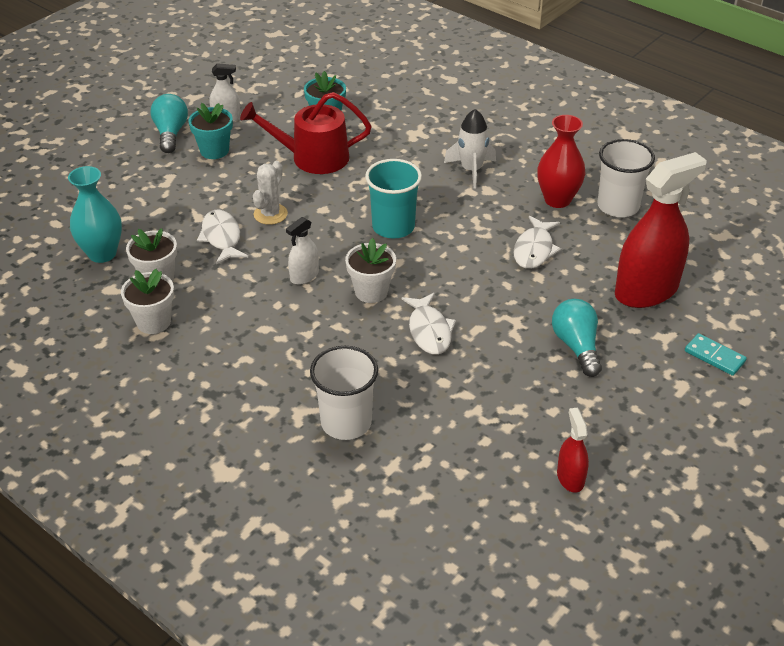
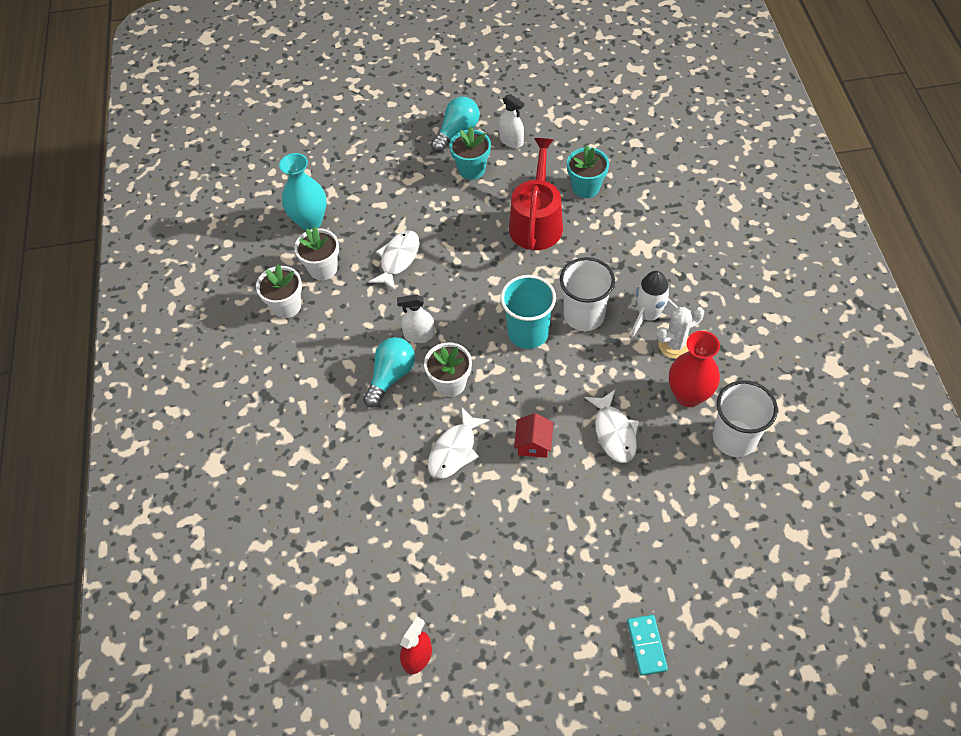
camera: 45 degrees right, 15 degrees up
red watering can [240,92,371,174] -> red watering can turned 60 degrees clockwise [509,138,563,250]
white cactus [253,161,288,225] -> white cactus moved to [657,307,704,359]
white cup [310,346,378,440] -> white cup moved to [560,257,615,331]
white fish [513,216,561,269] -> white fish turned 75 degrees counterclockwise [585,390,639,463]
turquoise light bulb [552,299,602,377] -> turquoise light bulb moved to [363,337,415,408]
red spray bottle [615,152,707,308] -> none
none -> red house [514,413,553,458]

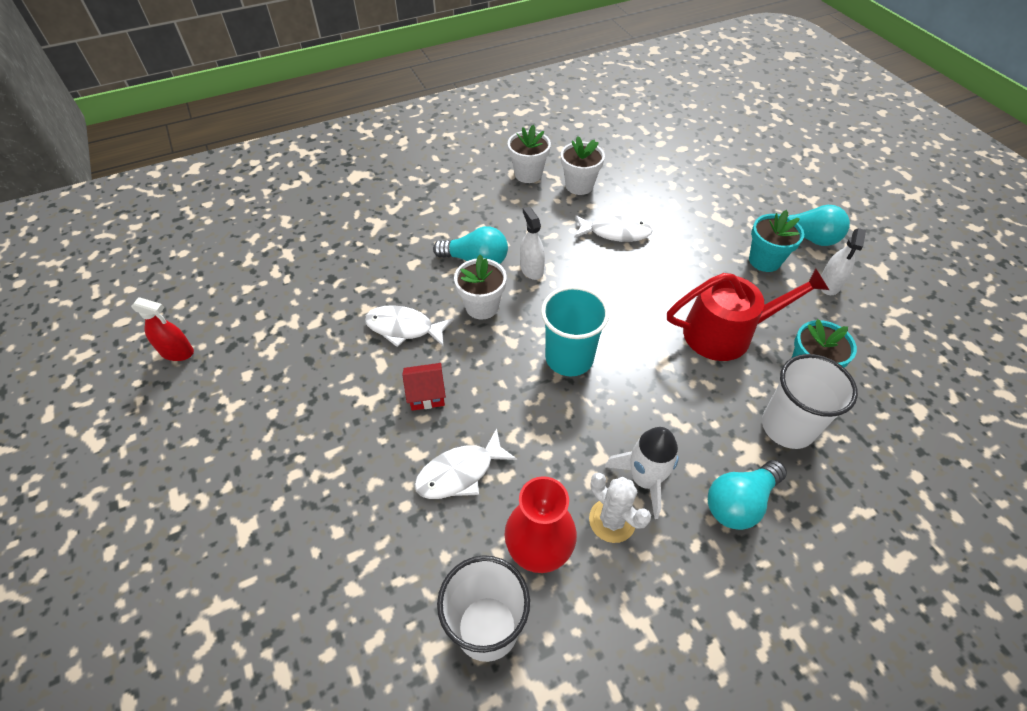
camera: 70 degrees right, 5 degrees down
turquoise vase [279,153,327,230] -> none
white cup [560,257,615,331] -> white cup moved to [762,354,858,449]
turquoise domino [627,615,668,676] -> none
none -> turquoise light bulb [708,460,787,530]

